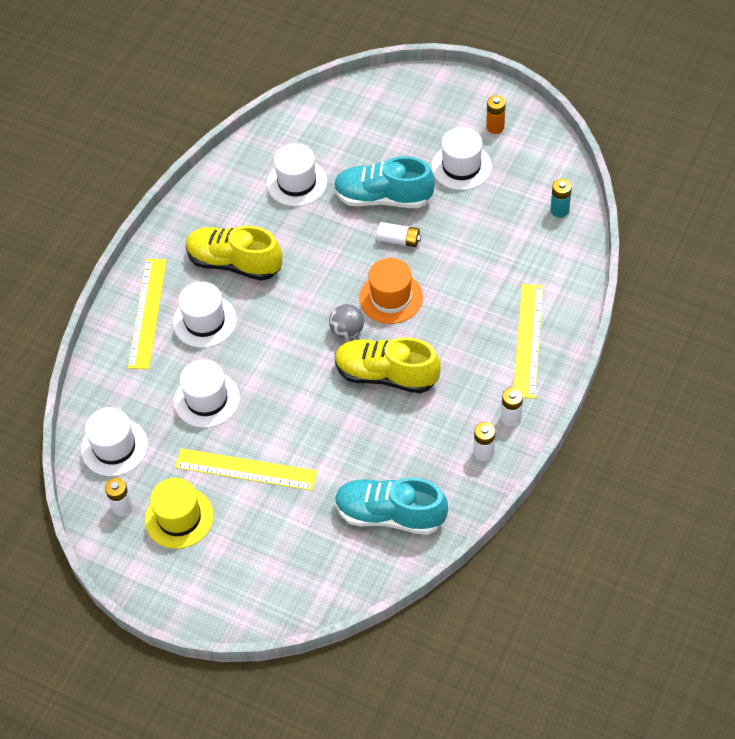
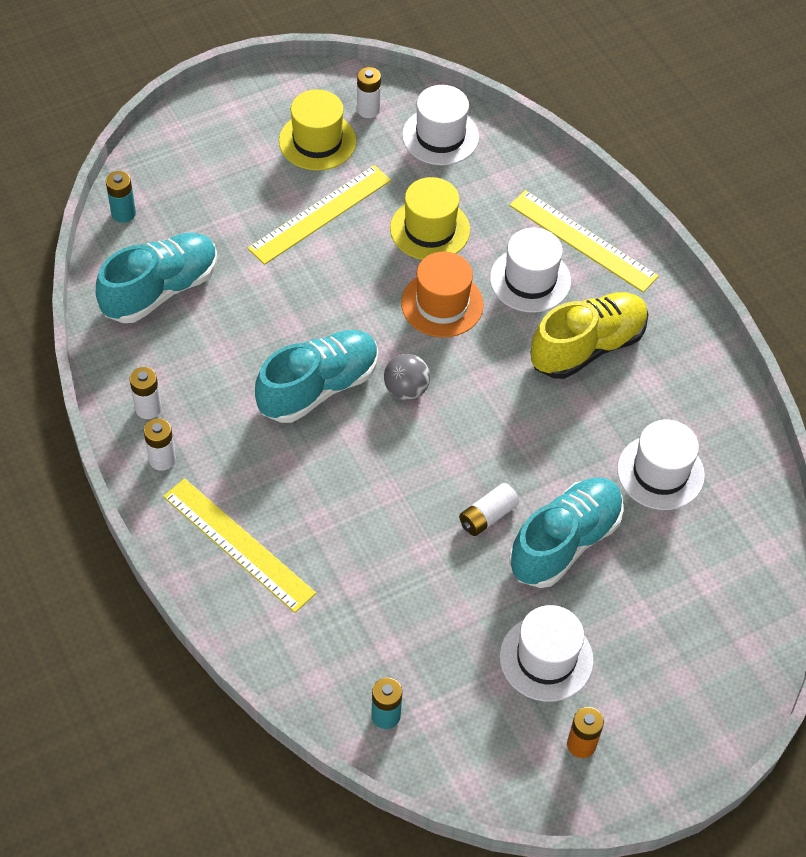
camera: 120 degrees right, 0 degrees up
white hat [174,360,240,428] -> yellow hat [390,177,470,260]
yellow shoe [335,337,441,394] -> turquoise shoe [255,330,378,423]
orange hat [359,258,423,324] -> orange hat moved to [401,252,484,337]
none -> turquoise battery [106,171,136,223]

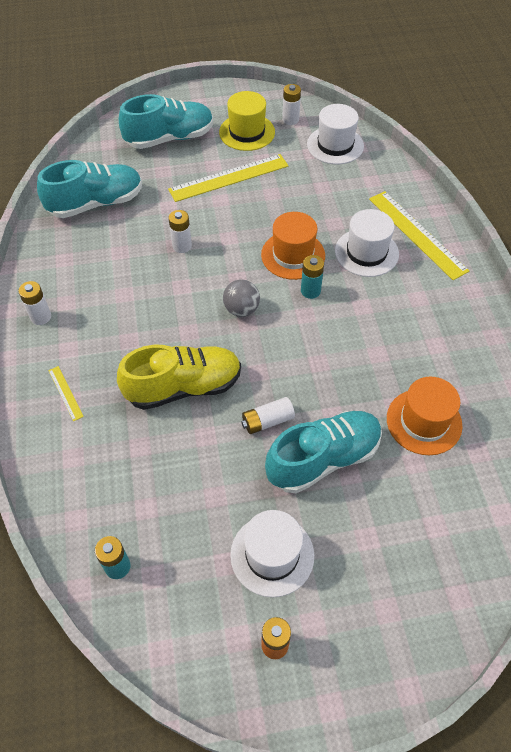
camera: 20 degrees right, 0 degrees up
turquoise battery [106,171,136,223] -> turquoise battery moved to [301,255,324,299]
white battery [130,367,162,419] -> white battery moved to [168,210,192,253]
yellow ruler [163,478,316,613] -> yellow ruler [48,366,84,421], size x0.45
turquoise shoe [255,330,378,423] -> turquoise shoe moved to [119,94,213,149]
yellow hat [390,177,470,260] -> none
yellow shoe [530,292,648,379] -> yellow shoe moved to [117,345,241,410]
white hat [617,420,705,510] -> orange hat [387,377,462,455]

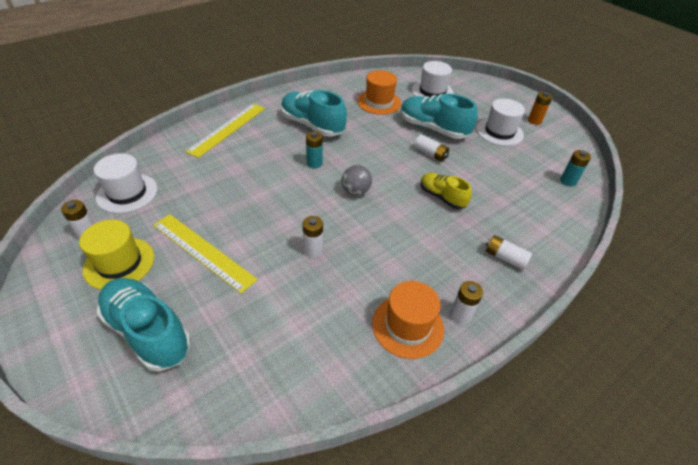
camera: 120 degrees left, 10 degrees down
turquoise shoe [37,160,142,218] -> turquoise shoe moved to [281,90,347,137]
yellow ruler [48,366,84,421] -> white battery [486,235,533,270]
yellow shoe [117,345,241,410] -> yellow shoe [421,173,472,209], size x0.61
orange hat [261,212,325,280] -> orange hat moved to [372,281,444,359]
white hat [335,209,399,277] -> white hat moved to [412,61,454,97]

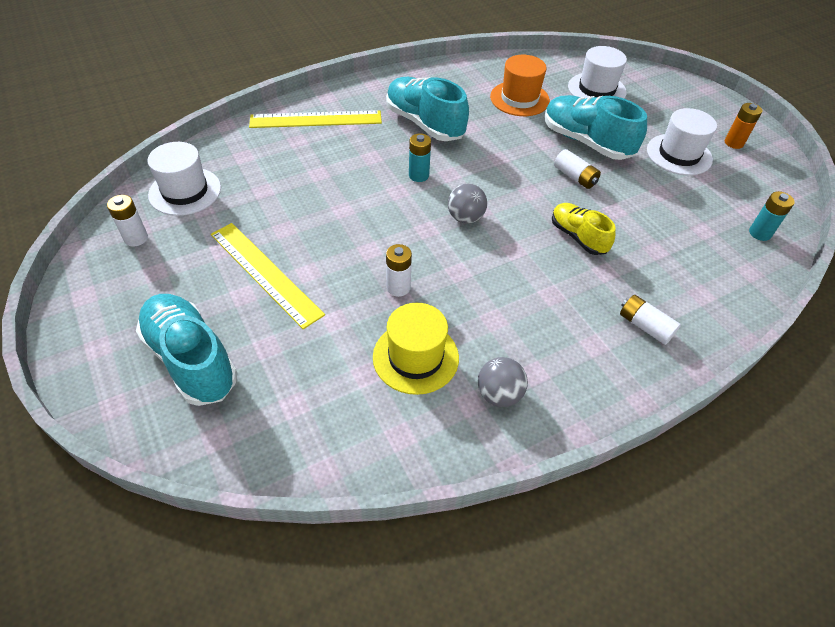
camera: 10 degrees right, 5 degrees up
yellow hat [79,220,154,290] -> yellow hat moved to [373,303,459,395]
yellow ruler [185,103,265,158] -> yellow ruler turned 45 degrees clockwise [249,110,382,128]
orange hat [372,281,444,359] -> grey ball [478,357,528,407]
white battery [450,281,483,325] -> none

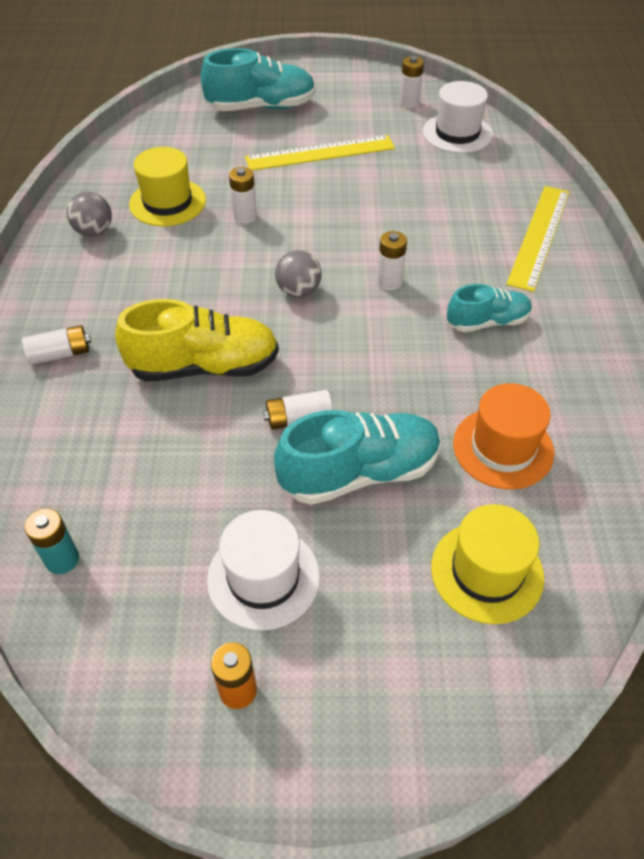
camera: 120 degrees right, 0 degrees up
turquoise shoe [386,77,469,141] -> turquoise shoe [447,284,532,332], size x0.61
turquoise battery [409,133,431,182] -> white battery [377,231,407,290]
yellow shoe [552,203,616,255] -> yellow shoe [115,299,279,382], size x1.64
white hat [568,46,627,99] -> yellow hat [431,504,544,624]

